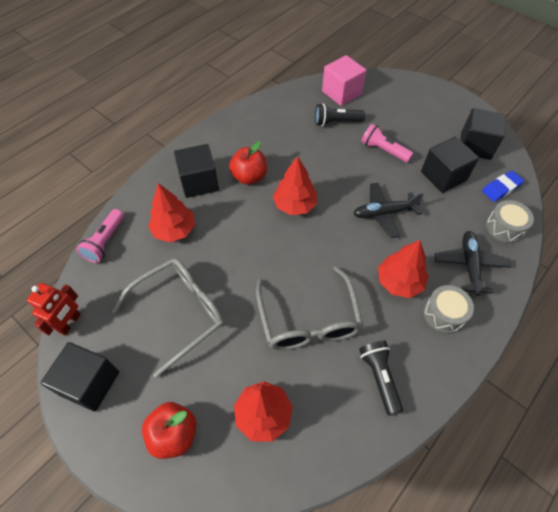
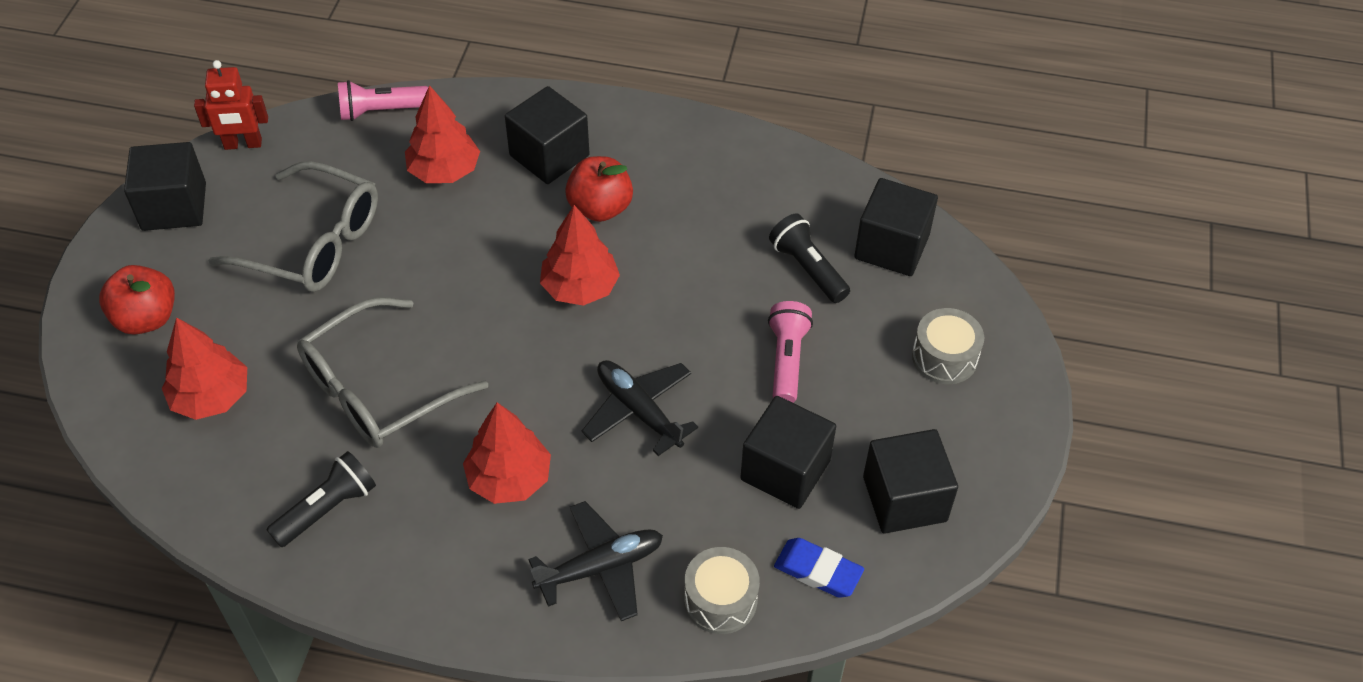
camera: 60 degrees right, 5 degrees down
pink cube [322,55,366,106] -> black cube [854,178,938,276]
grey drum [424,285,474,334] -> grey drum moved to [912,308,984,384]

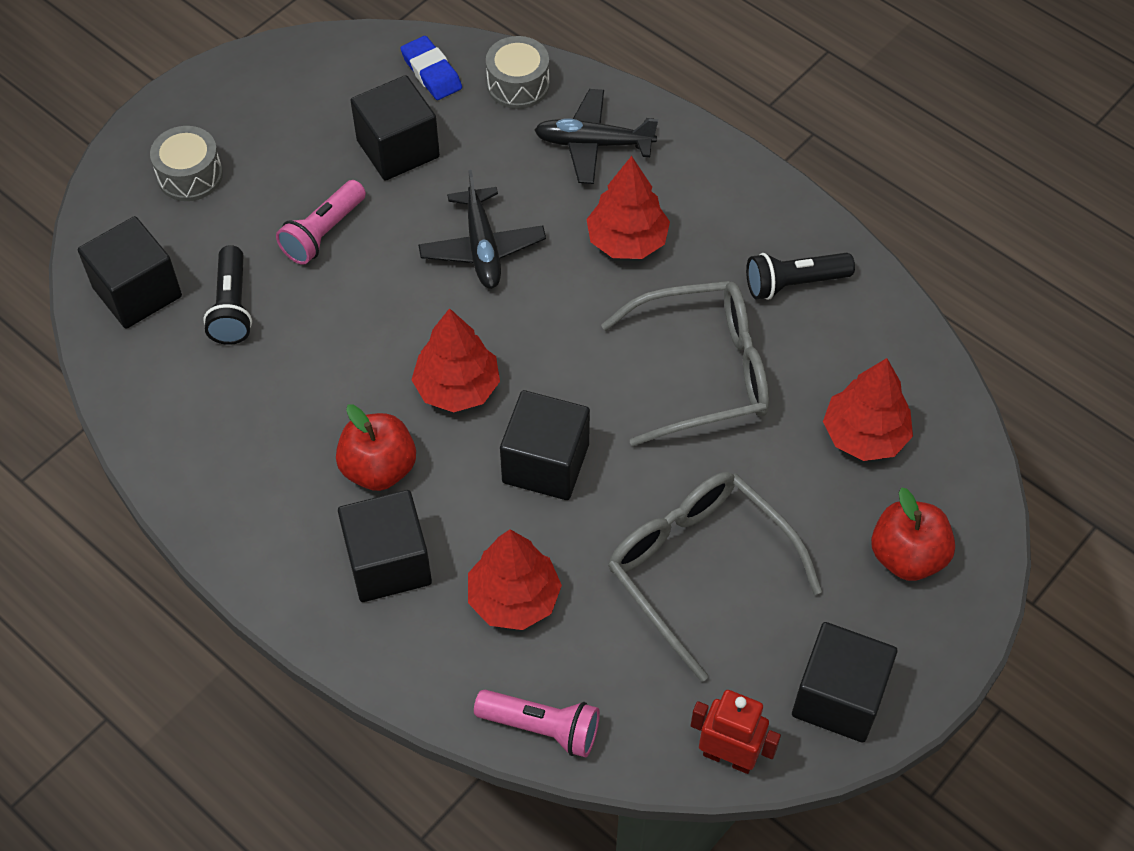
camera: 150 degrees left, 5 degrees up
black cube [863,429,958,533] -> black cube moved to [500,390,590,500]

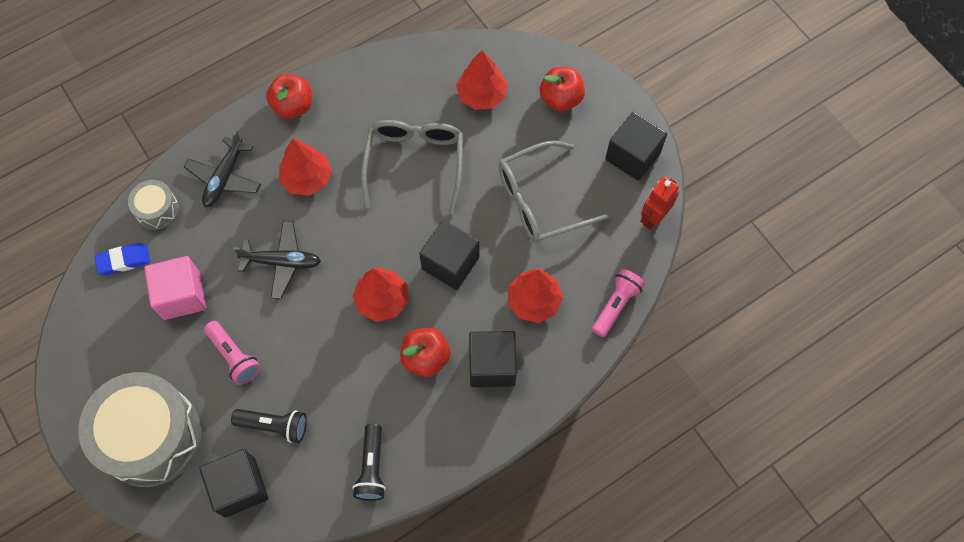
camera: 75 degrees left, 10 degrees up
grey drum [150,126,223,201] -> grey drum [78,372,202,487], size x2.15
black cube [350,75,440,181] -> pink cube [144,256,206,320]
black flashlight [746,253,855,300] -> black flashlight moved to [353,424,386,501]
none -> red apple [266,74,312,119]

